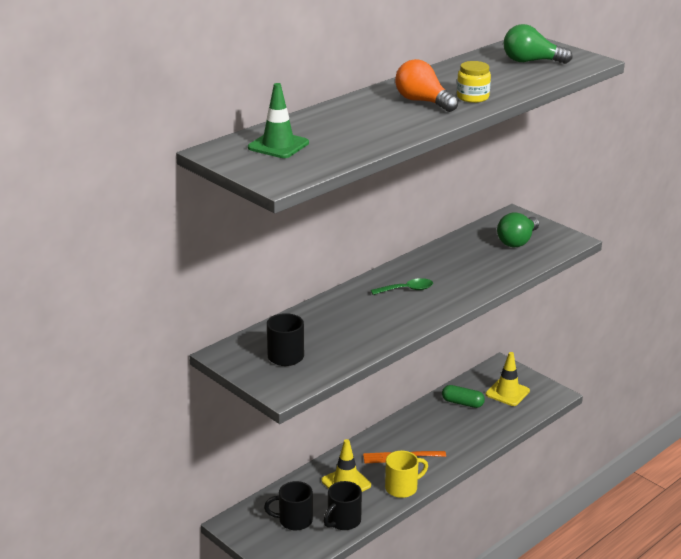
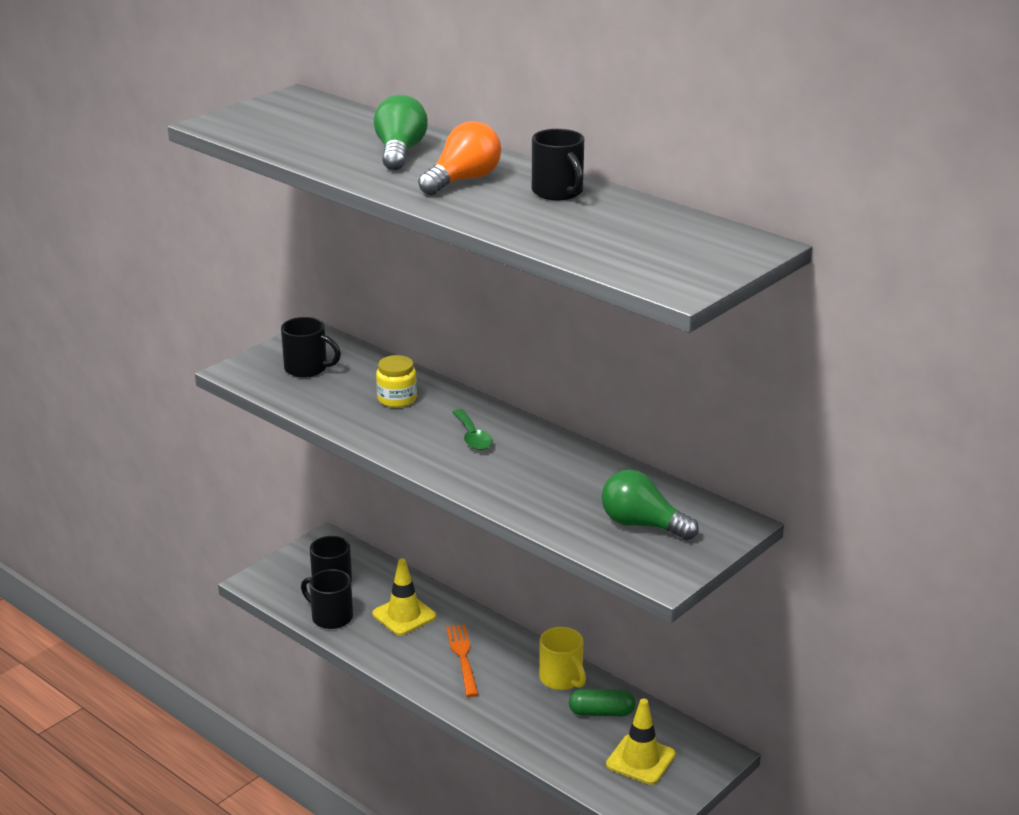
camera: 85 degrees right, 0 degrees up
green traffic cone [248,83,309,158] -> none
yellow mug [385,451,428,498] -> yellow mug moved to [539,627,586,690]
green capsule [442,385,485,408] -> green capsule turned 75 degrees clockwise [569,689,636,716]
yellow jar [457,61,491,103] -> yellow jar moved to [376,355,417,408]
green light bulb [504,24,573,64] -> green light bulb moved to [374,95,428,170]
none -> black mug [532,129,584,200]

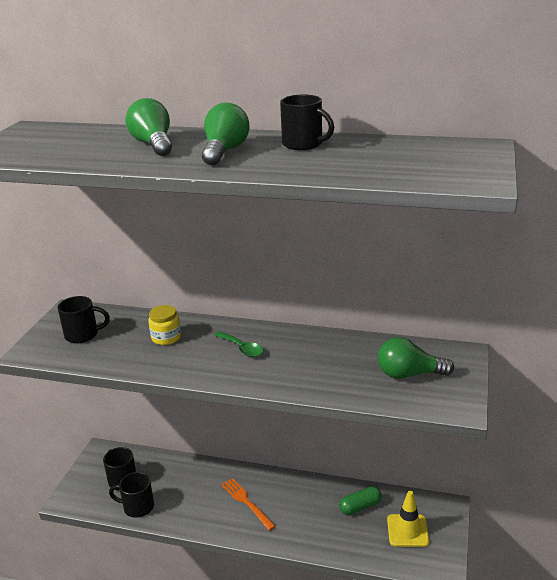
camera: 25 degrees left, 0 degrees up
yellow traffic cone [372,558,436,636] -> none
orange light bulb [418,121,501,195] -> green light bulb [202,102,249,165]
yellow mug [539,627,586,690] -> none

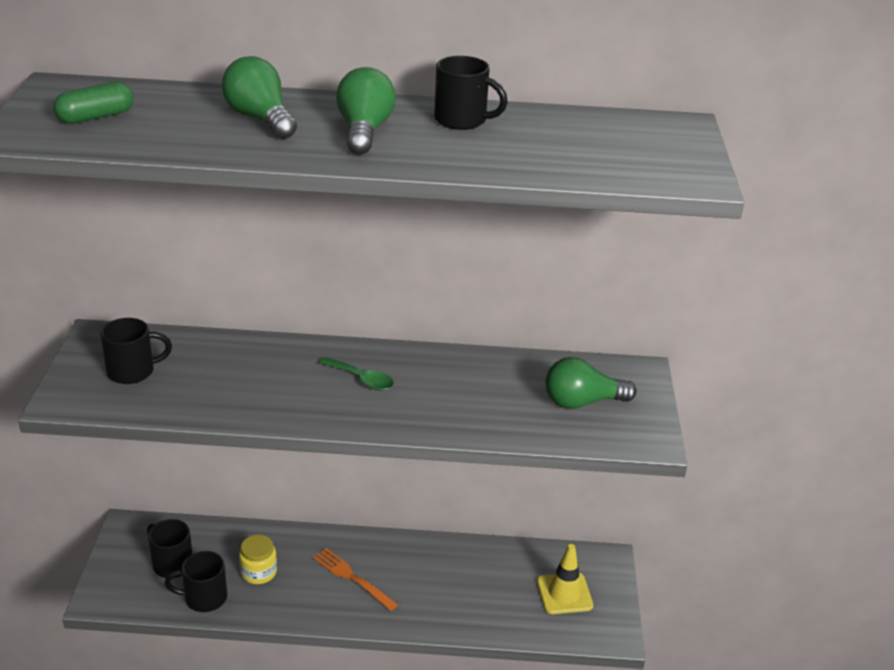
camera: 15 degrees left, 5 degrees up
yellow jar [148,305,181,345] -> yellow jar moved to [239,535,277,584]
green capsule [339,486,382,515] -> green capsule moved to [54,82,133,124]

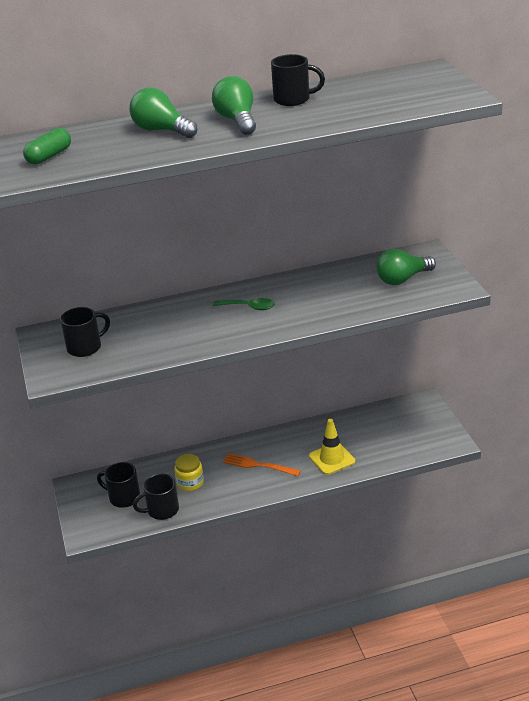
camera: 15 degrees left, 0 degrees up
yellow traffic cone [537,544,593,614] -> yellow traffic cone moved to [309,419,355,475]

